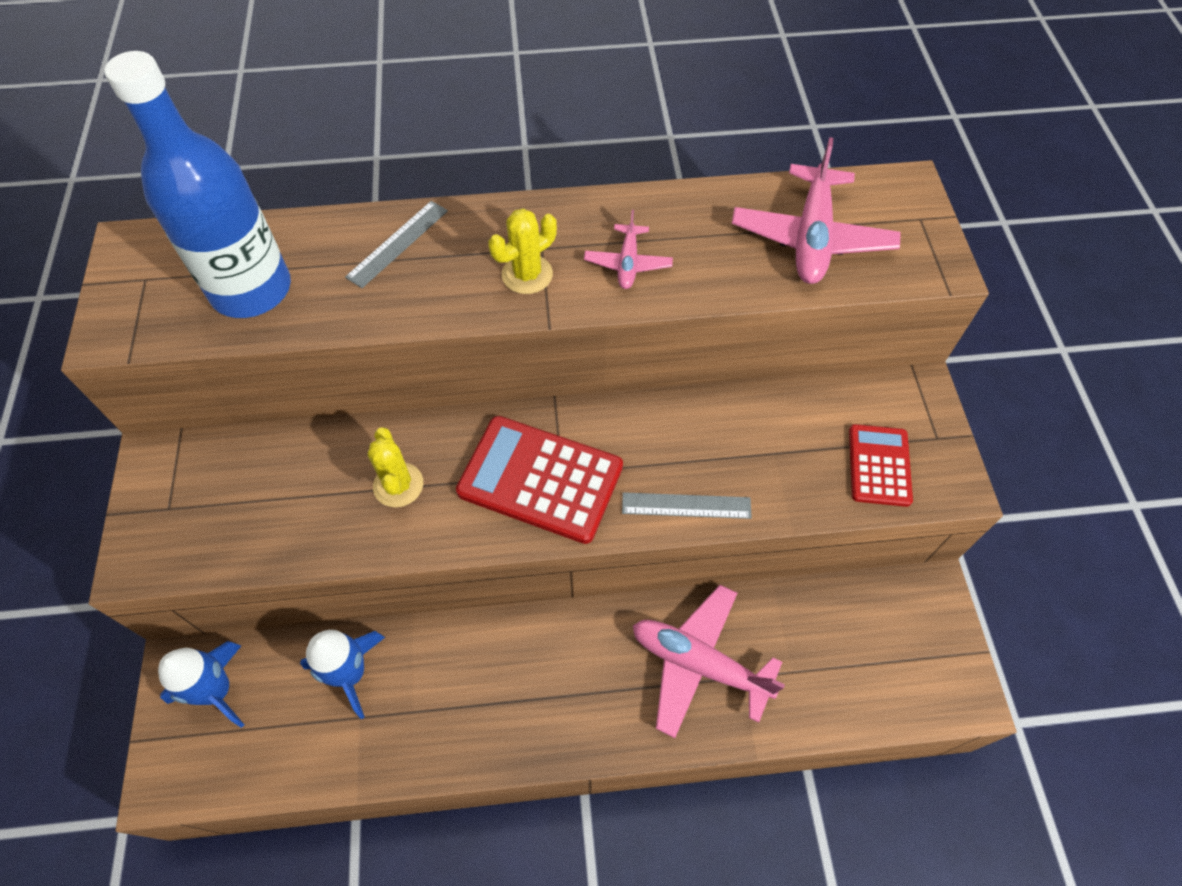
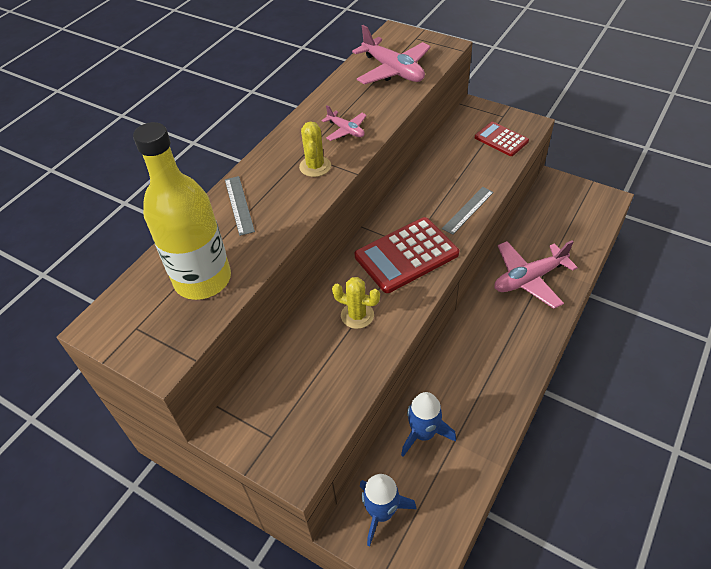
camera: 50 degrees left, 10 degrees down
blue bottle [104,51,291,318] -> yellow bottle [133,122,231,300]

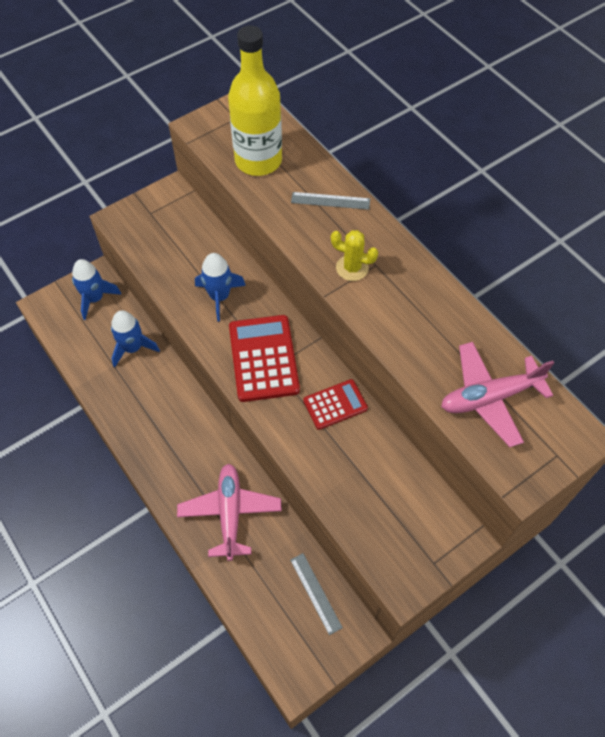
camera: 110 degrees right, 10 degrees up
pink plane [322,105,367,141] -> none
yellow cactus [332,277,380,329] -> blue rocket [195,253,246,321]
grey ruler [442,187,494,235] -> grey ruler moved to [290,553,343,635]
red calculator [475,122,529,156] -> red calculator moved to [303,379,368,430]

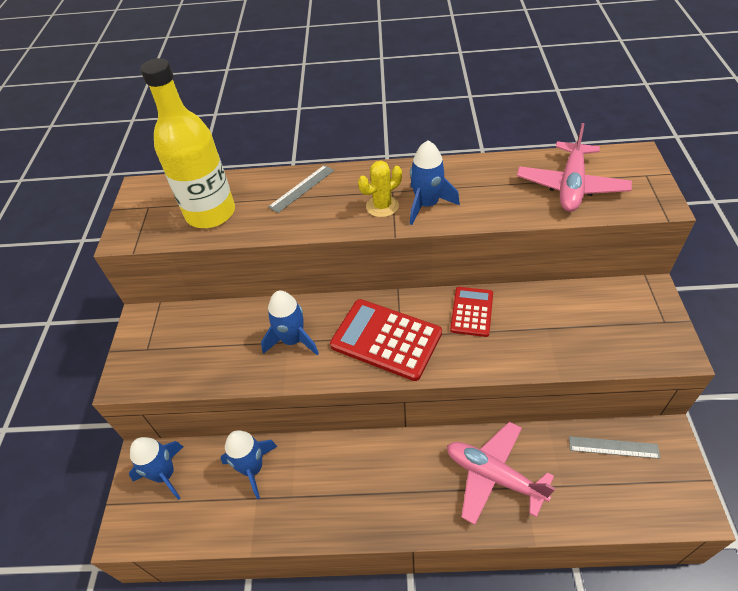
camera: 50 degrees left, 10 degrees down
none -> blue rocket [410,140,460,225]

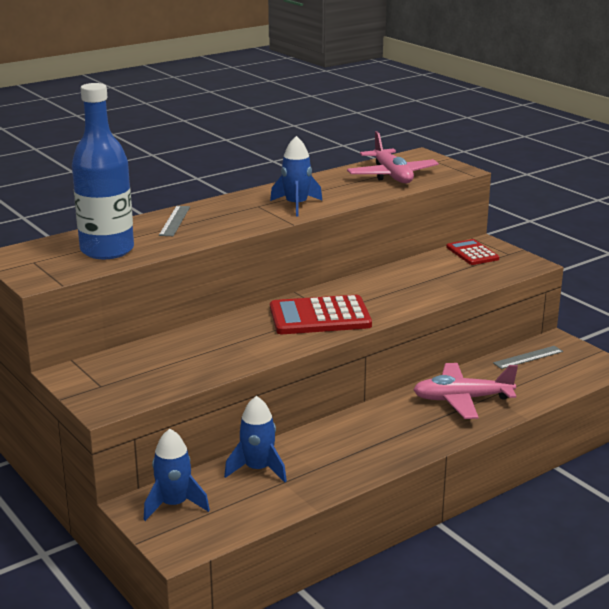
camera: 40 degrees left, 25 degrees down
yellow bottle [140,58,235,228] -> blue bottle [72,83,134,259]
blue rocket [261,290,319,355] -> none
yellow cactus [358,161,402,217] -> none
red calculator [450,287,493,337] -> red calculator moved to [446,239,499,265]

